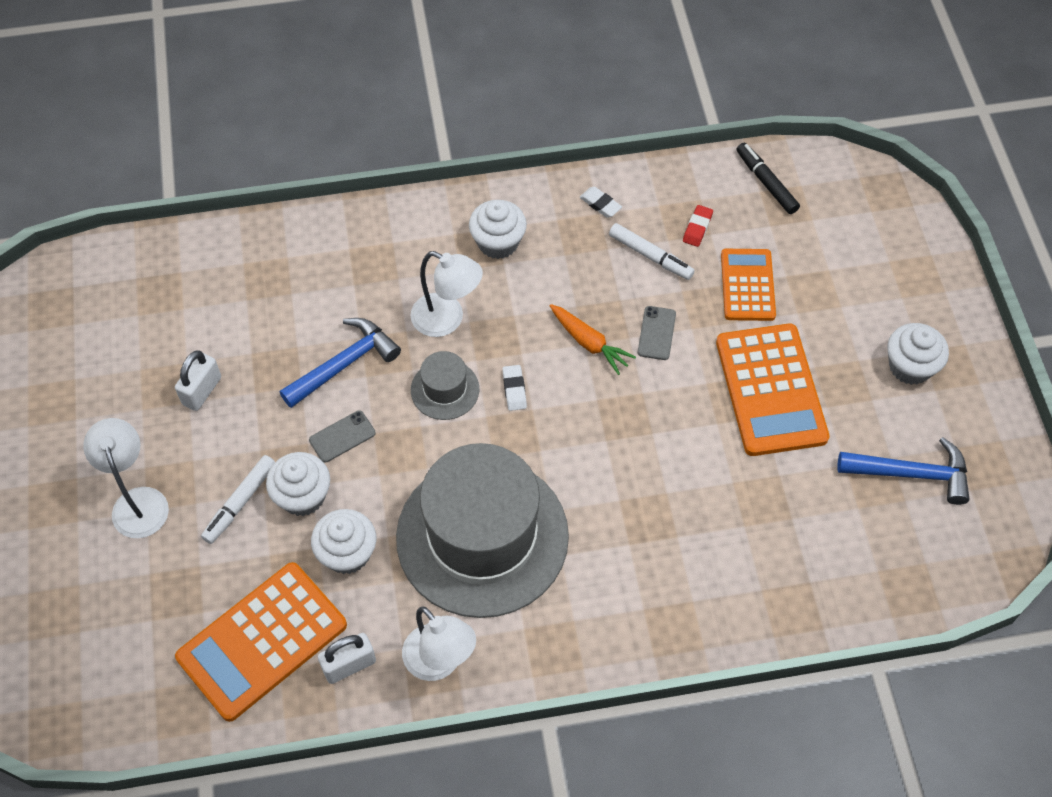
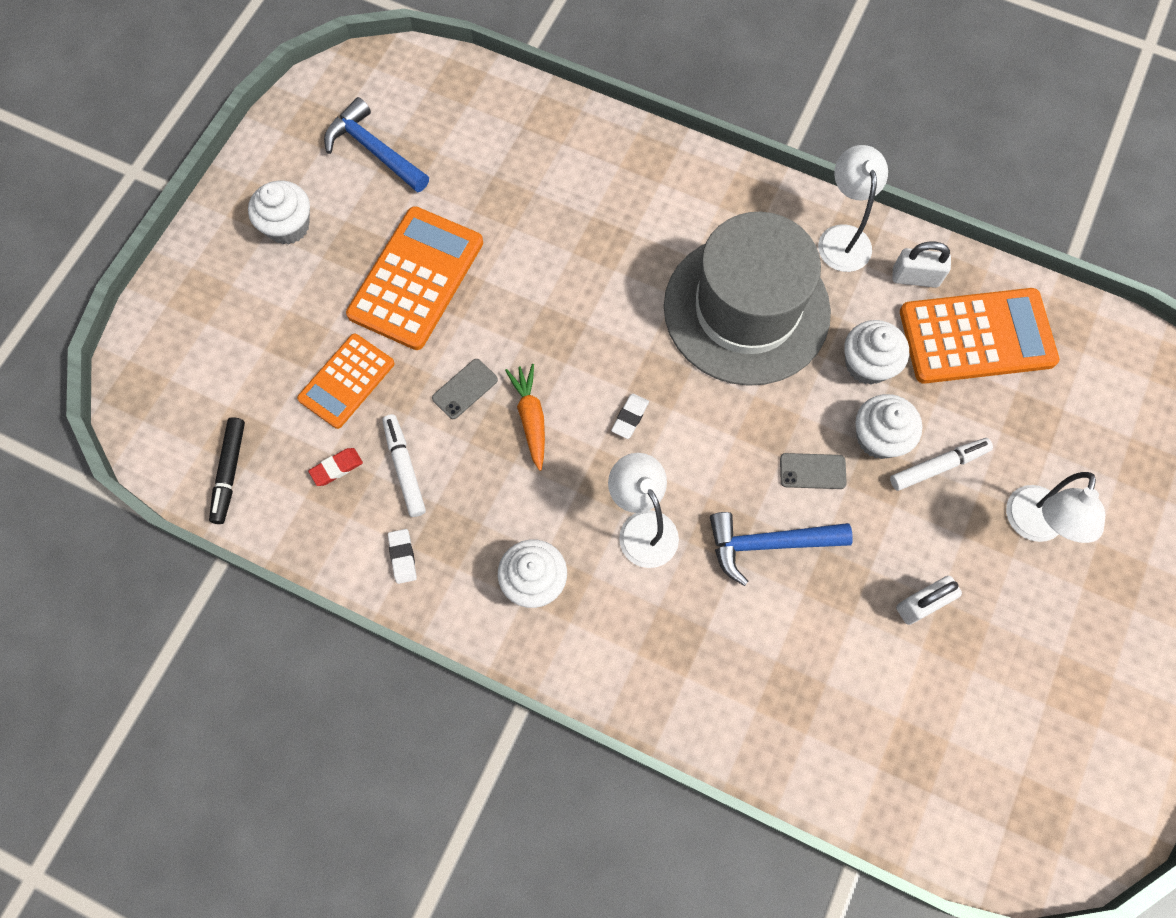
camera: 145 degrees left, 10 degrees up
grey hat [411,351,479,420] -> none

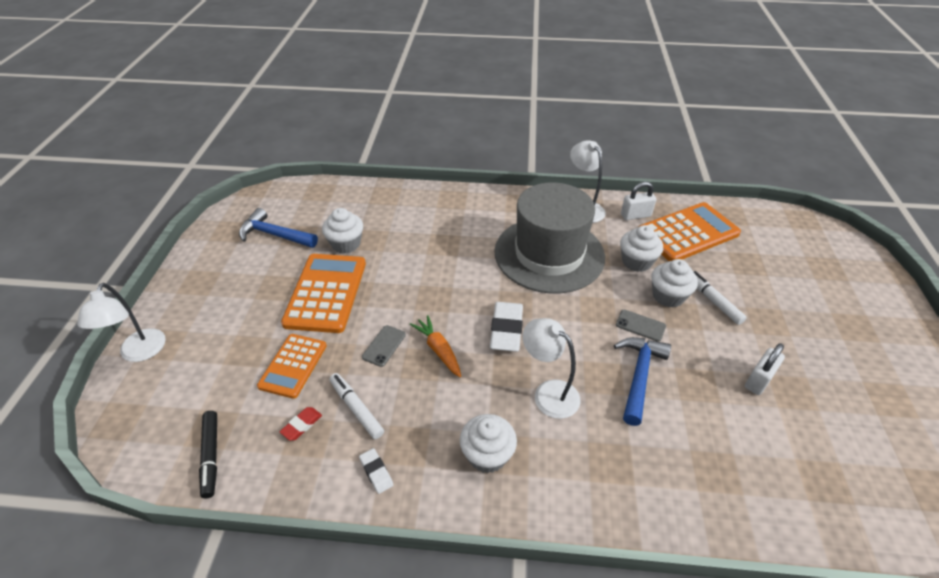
camera: 20 degrees left, 25 degrees down
white cupcake [248,181,310,245] -> white cupcake moved to [322,208,363,254]
white eraser [611,394,649,439] -> white eraser [490,302,523,352], size x1.96
blue hammer [710,512,853,586] -> blue hammer turned 135 degrees clockwise [614,337,671,426]
grey phone [780,453,847,489] -> grey phone turned 45 degrees clockwise [616,310,666,342]
white marker [890,438,993,491] -> white marker turned 75 degrees counterclockwise [693,271,747,325]
white lamp [1006,472,1105,543] -> white lamp moved to [77,283,166,362]

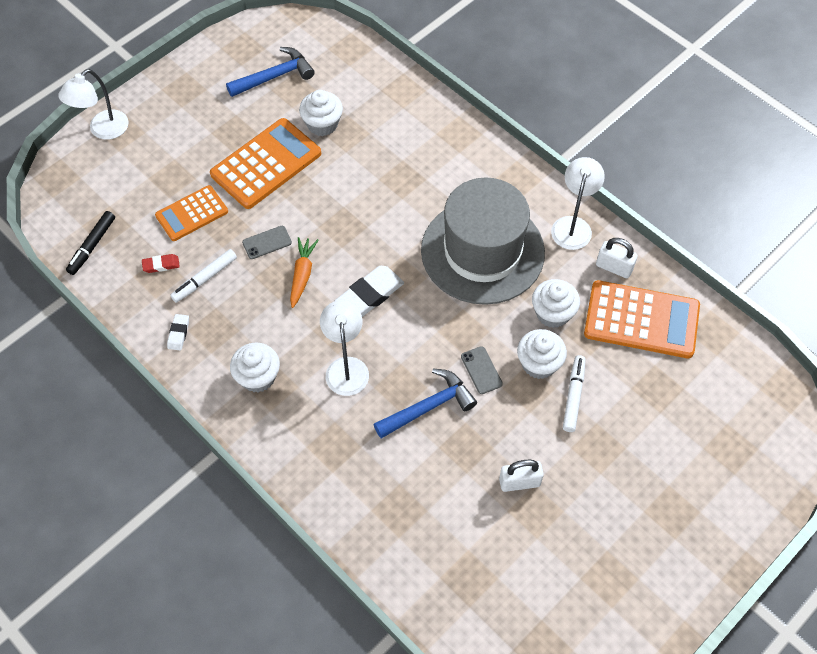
camera: 40 degrees right, 15 degrees up
blue hammer [239,208,318,248] -> blue hammer turned 90 degrees clockwise [226,47,315,97]
white marker [329,373,384,439] -> white marker turned 135 degrees counterclockwise [170,249,237,303]

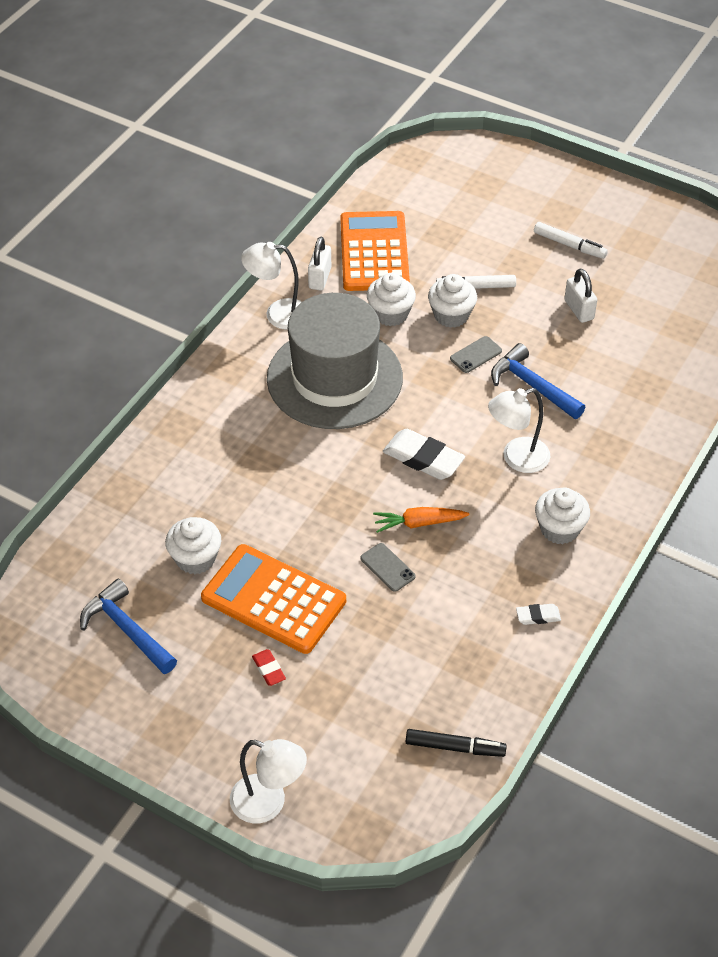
camera: 105 degrees left, 10 degrees down
red eraser [142,254,180,273] -> red eraser moved to [252,649,286,686]
orange calculator [155,185,228,241] -> none
white marker [170,249,237,303] -> white marker moved to [534,222,608,259]

